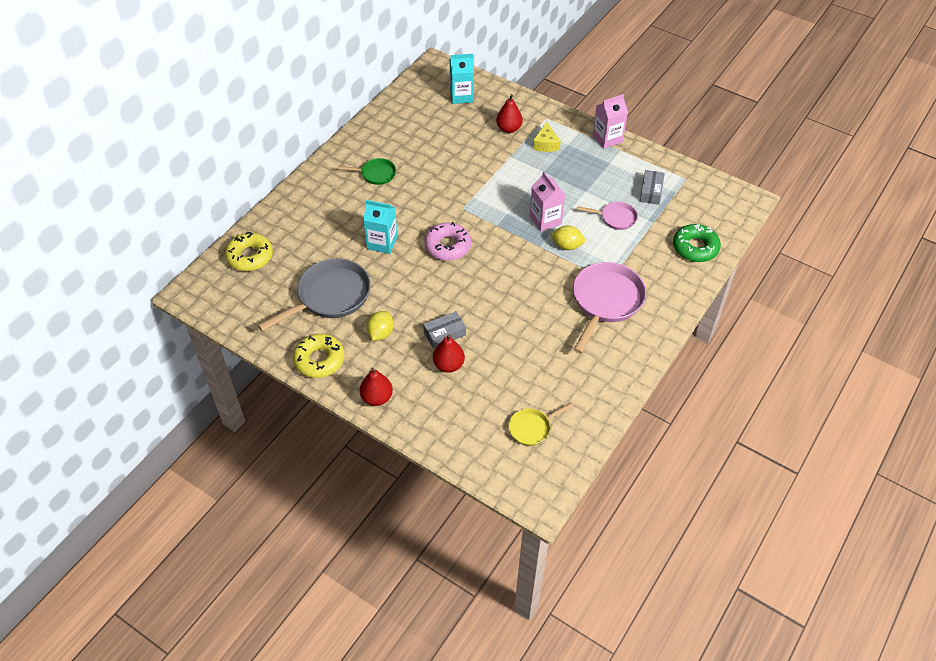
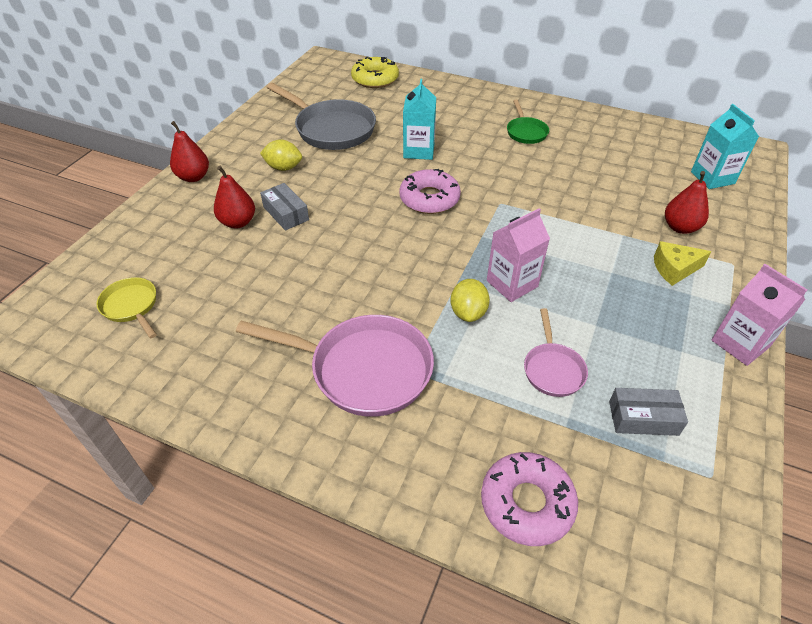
camera: 80 degrees right, 5 degrees down
yellow donut [293,334,345,378] -> none
green donut [673,224,721,262] -> pink donut [481,452,578,546]

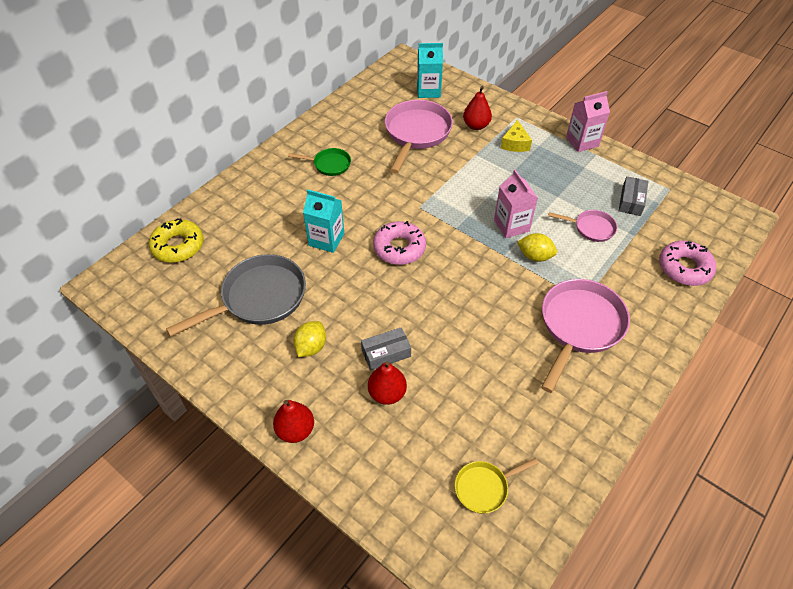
camera: 75 degrees left, 5 degrees up
none -> pink pan [385,100,453,174]

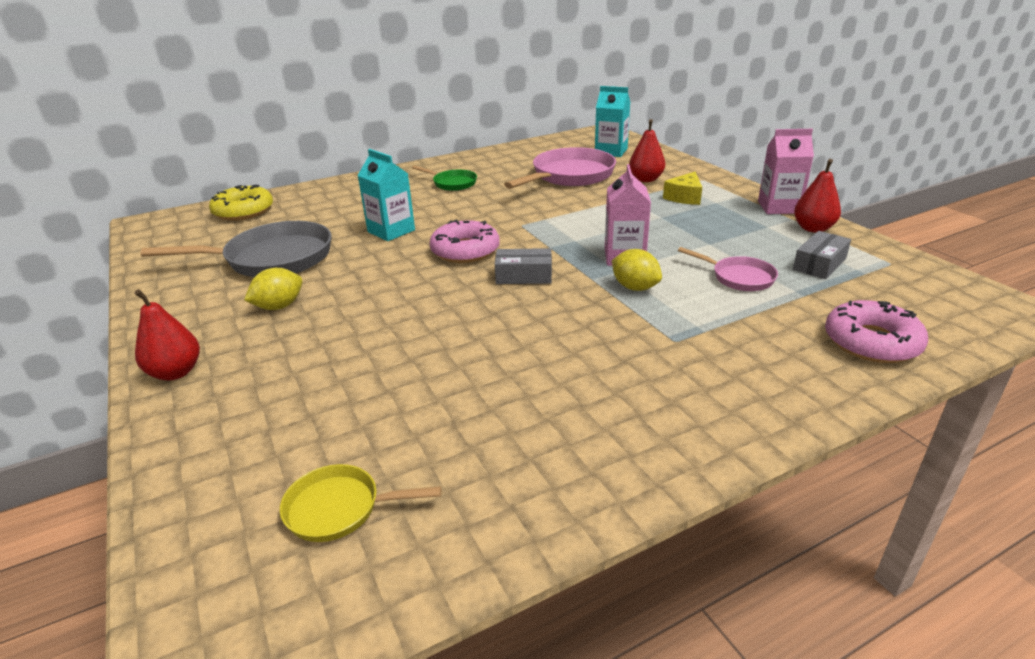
camera: 25 degrees right, 20 degrees down
grey box [361,327,411,370] -> grey box moved to [495,248,552,284]
red pear [368,361,407,405] -> red pear moved to [794,159,841,233]
pink pan [541,279,630,393] -> none

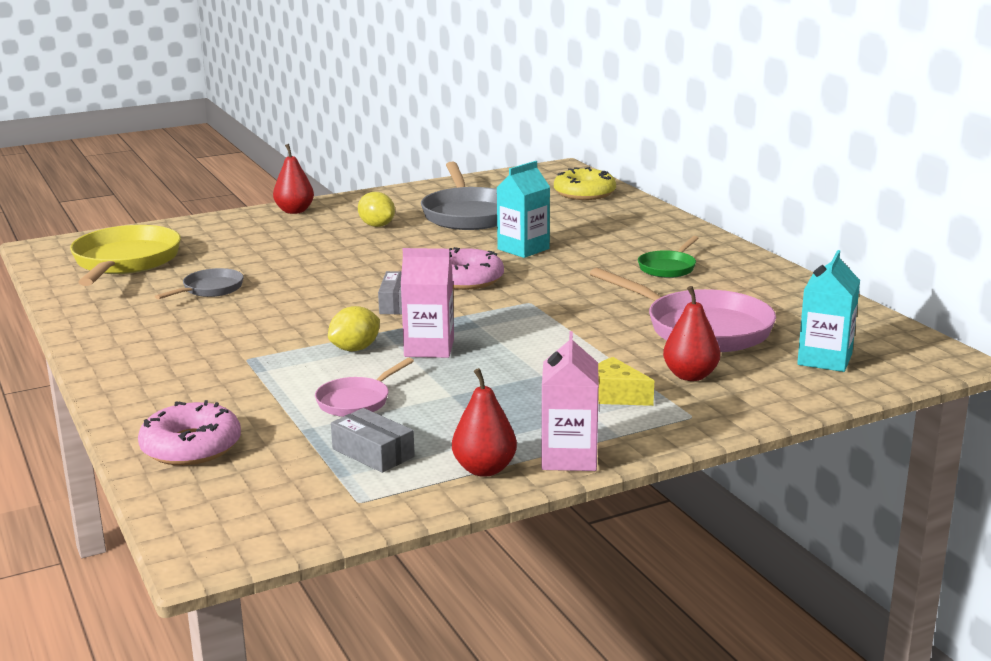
camera: 90 degrees right, 10 degrees down
yellow pan [280,464,441,542] -> yellow pan [70,225,181,286], size x1.91
none -> grey pan [155,268,244,299]

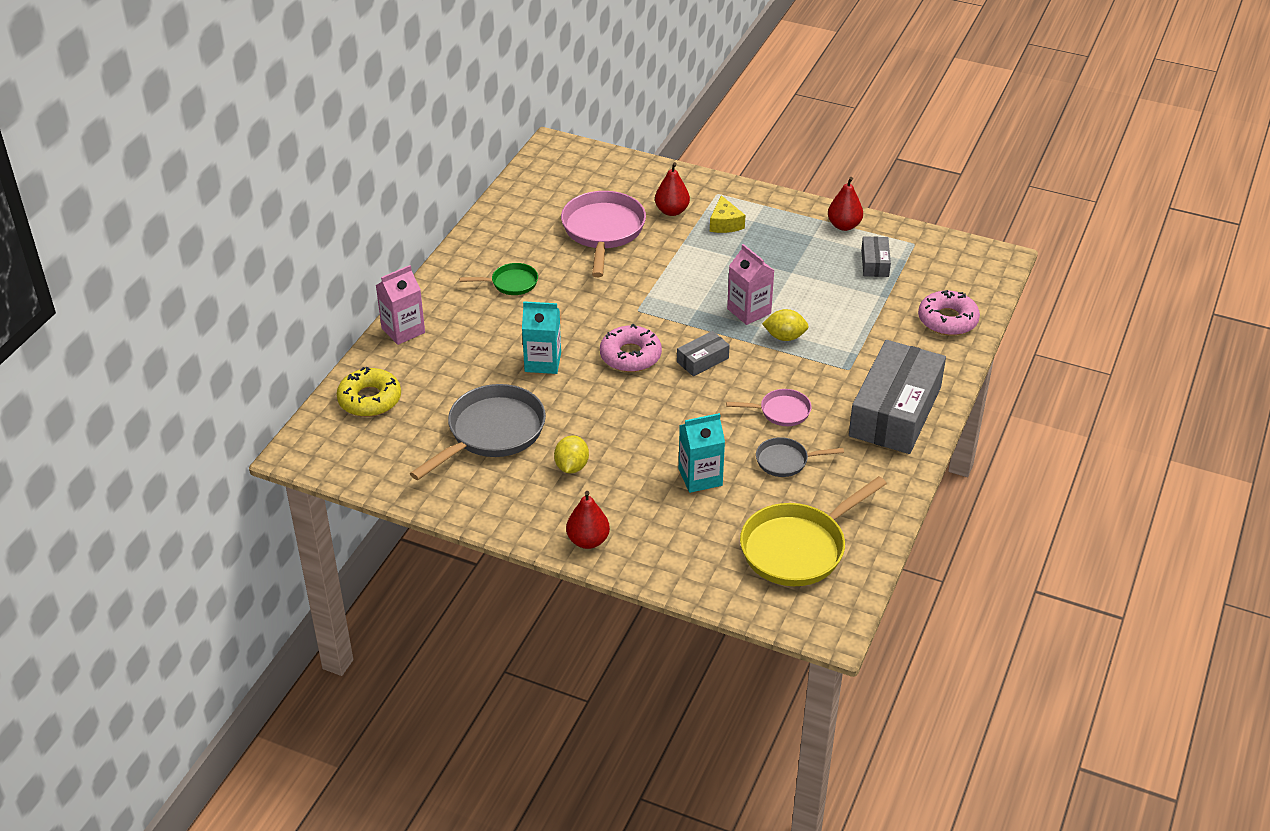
camera: 130 degrees left, 20 degrees up
pink pan [315,357,414,417] -> pink pan moved to [726,389,811,426]
pink carton [541,331,599,471] -> pink carton moved to [376,265,425,345]
turquoise carton [797,250,860,372] -> turquoise carton moved to [679,413,725,493]
none -> grey box [849,340,946,454]

